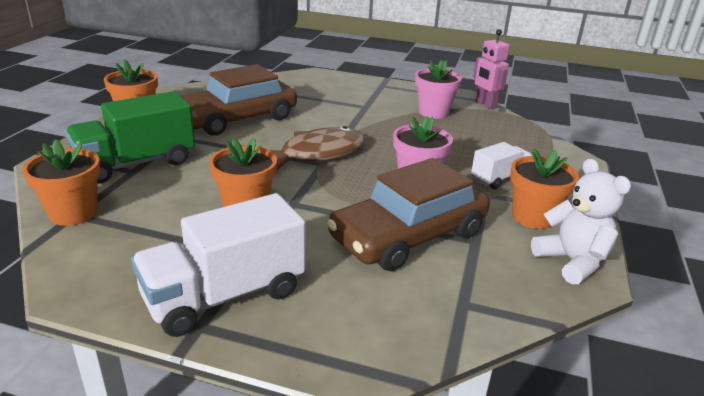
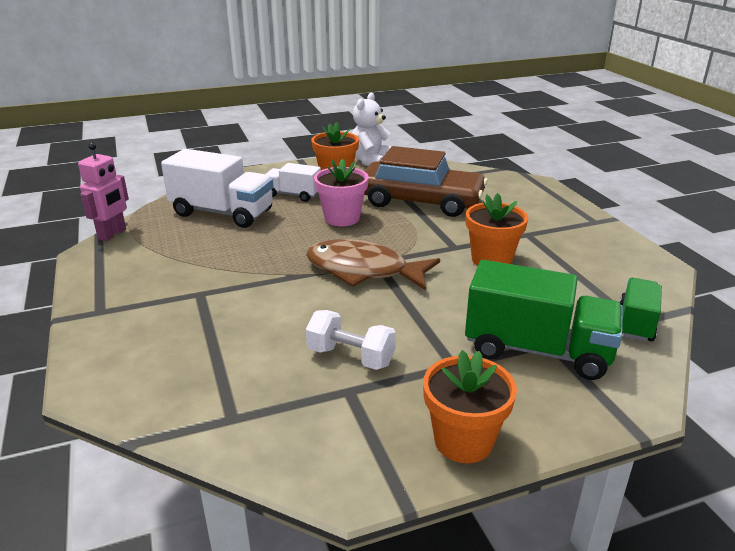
camera: 125 degrees left, 0 degrees up
orange flower pot [23,139,100,226] -> green truck [620,278,662,342]
white truck [131,193,306,337] -> white truck moved to [161,149,273,228]
brown car [180,64,297,136] -> white dumbbell [306,310,396,370]
pink flower pot [415,60,462,119] -> none

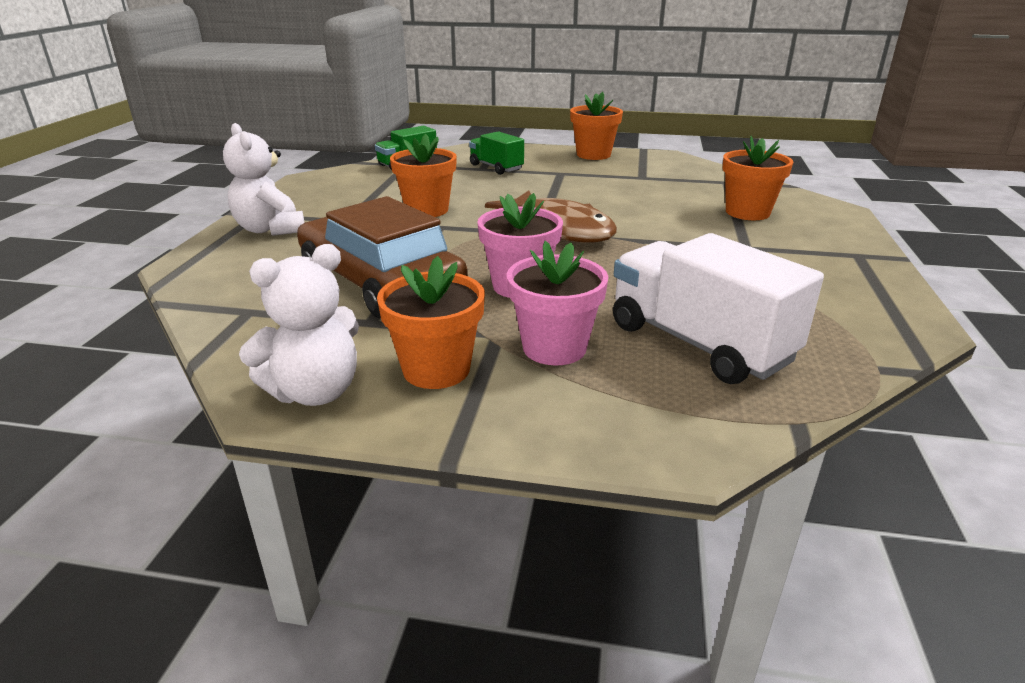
camera: 150 degrees left, 0 degrees up
pink robot [78,142,129,241] -> none
white truck [266,163,321,202] -> pink flower pot [507,241,608,365]
white dumbbell [306,310,396,370] -> none
green truck [465,260,623,380] -> green truck [469,131,524,175], size x0.57
none -> white teddy bear [223,123,305,236]
none -> orange flower pot [722,136,793,220]

